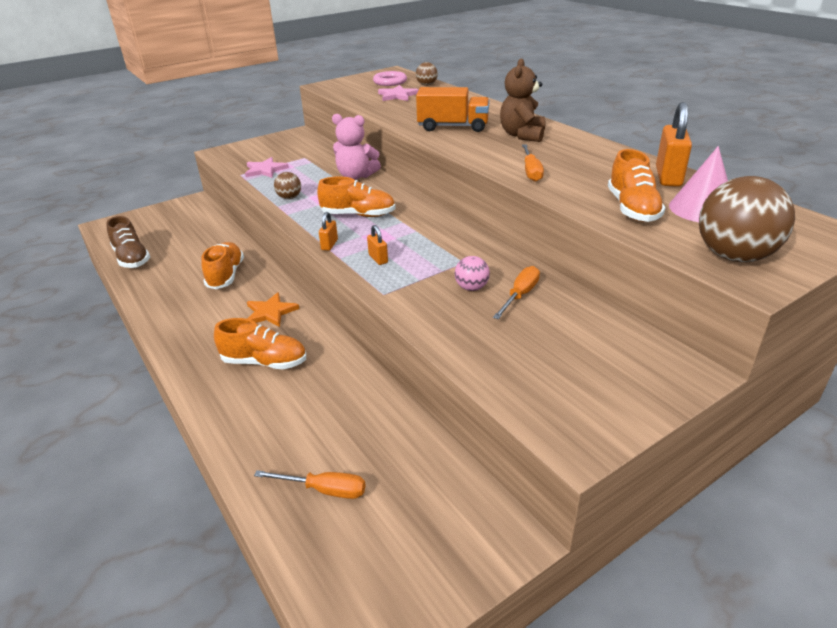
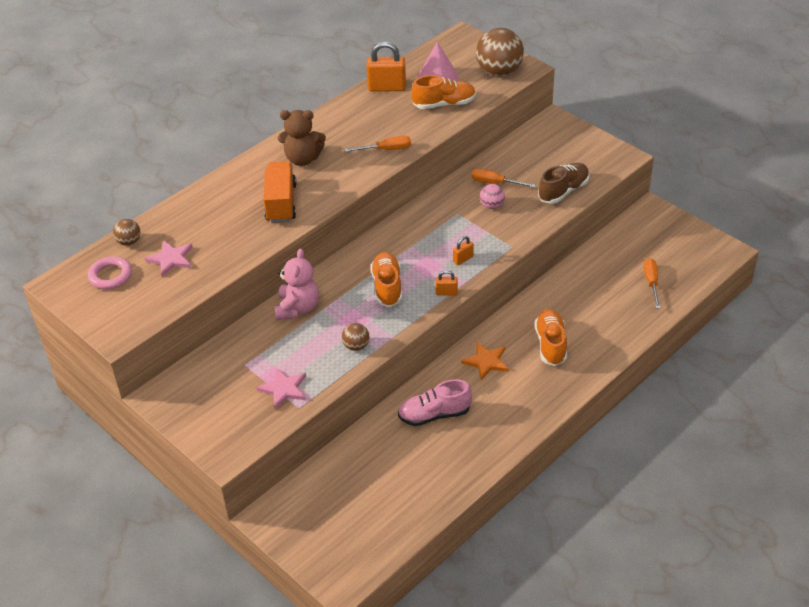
camera: 100 degrees left, 10 degrees up
brown shoe [106,216,150,268] -> brown shoe moved to [538,163,589,204]
orange shoe [201,242,244,289] -> pink shoe [398,379,472,426]

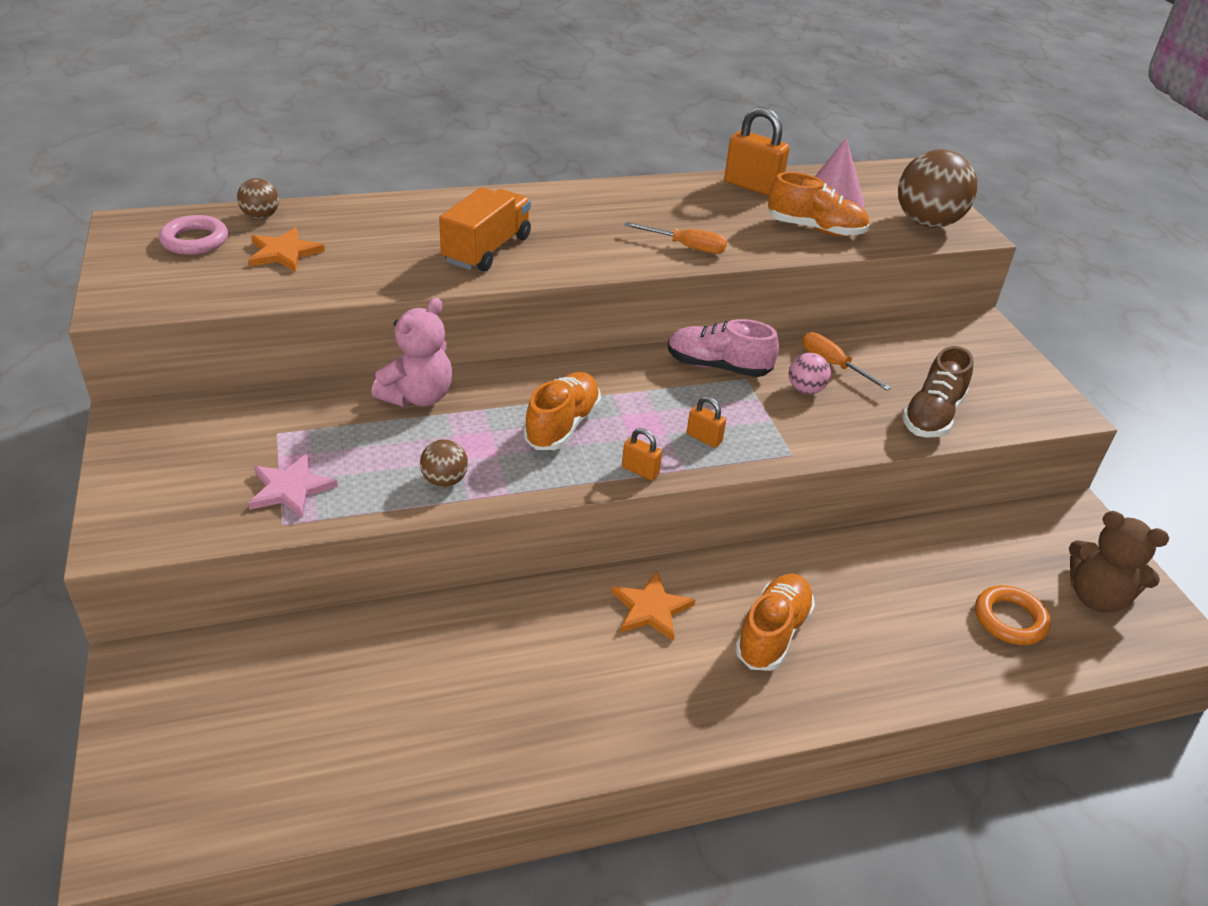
camera: 25 degrees right, 5 degrees down
pink star [144,241,193,277] -> orange star [248,227,325,272]
brown teddy bear [278,110,326,166] -> brown teddy bear moved to [1069,511,1169,613]
pink shoe [398,379,472,426] -> pink shoe moved to [668,319,779,377]
orange padlock [453,236,474,265] -> orange padlock turned 45 degrees clockwise [687,396,726,448]
brown shoe [538,163,589,204] -> brown shoe turned 135 degrees clockwise [902,346,974,438]
orange screwdriver [644,258,660,308] -> orange ring [975,585,1051,645]

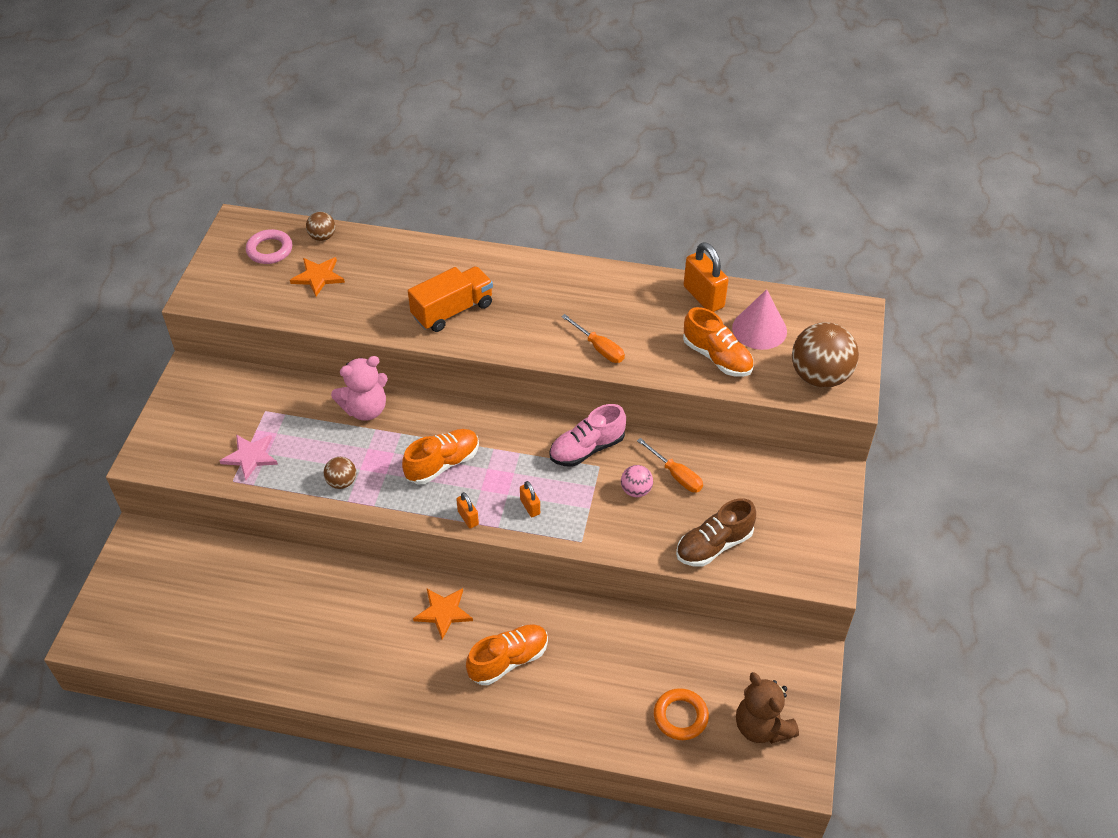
camera: 30 degrees right, 10 degrees up
pink shoe [668,319,779,377] -> pink shoe turned 75 degrees counterclockwise [550,404,626,467]
orange screwdriver [802,332,891,391] -> orange screwdriver turned 150 degrees clockwise [637,438,703,492]

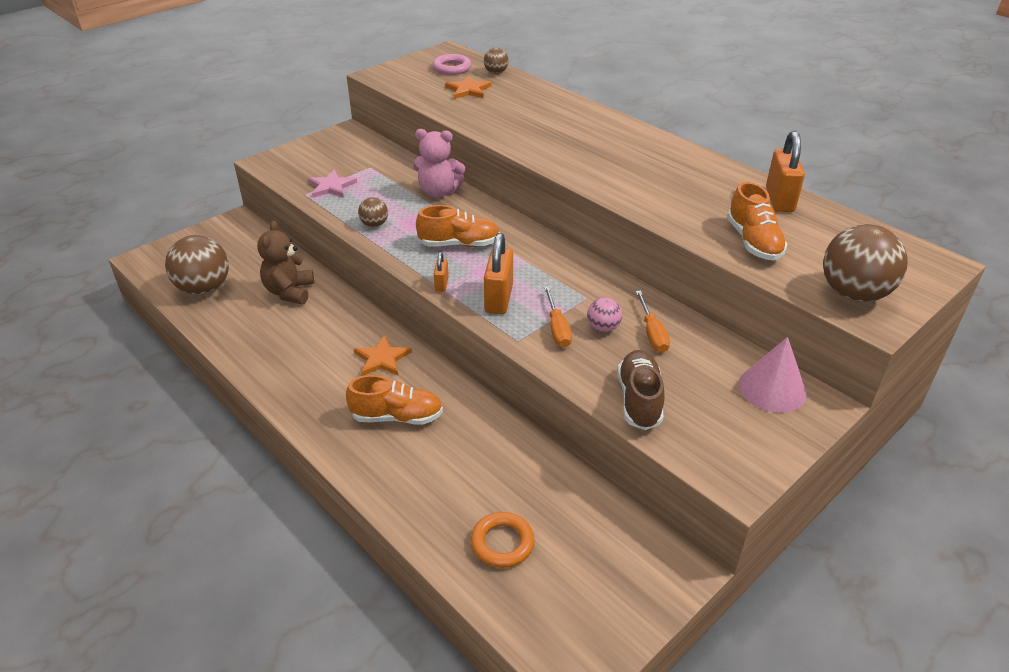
camera: 35 degrees right, 10 degrees down
orange truck [408,266,493,332] -> none
orange padlock [520,481,540,517] -> orange padlock [484,233,513,314], size x1.96
pink shoe [550,404,626,467] -> none
orange screwdriver [561,314,625,363] -> orange screwdriver moved to [544,286,572,347]
brown shoe [676,498,756,567] -> brown shoe turned 90 degrees clockwise [618,350,664,430]
pink cone [732,289,787,350] -> pink cone moved to [739,337,807,413]
brown teddy bear [736,672,799,744] -> brown teddy bear moved to [257,221,314,304]
none -> brown ball [165,235,229,295]

